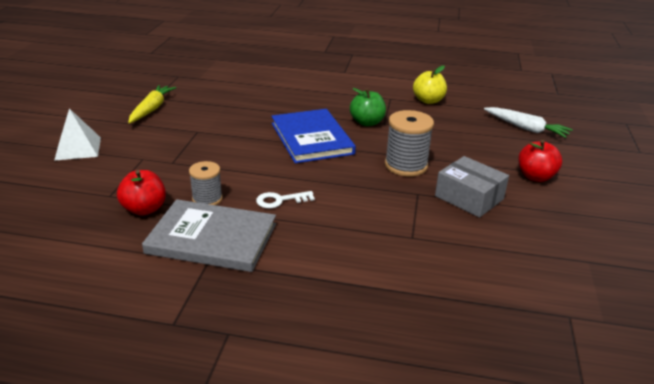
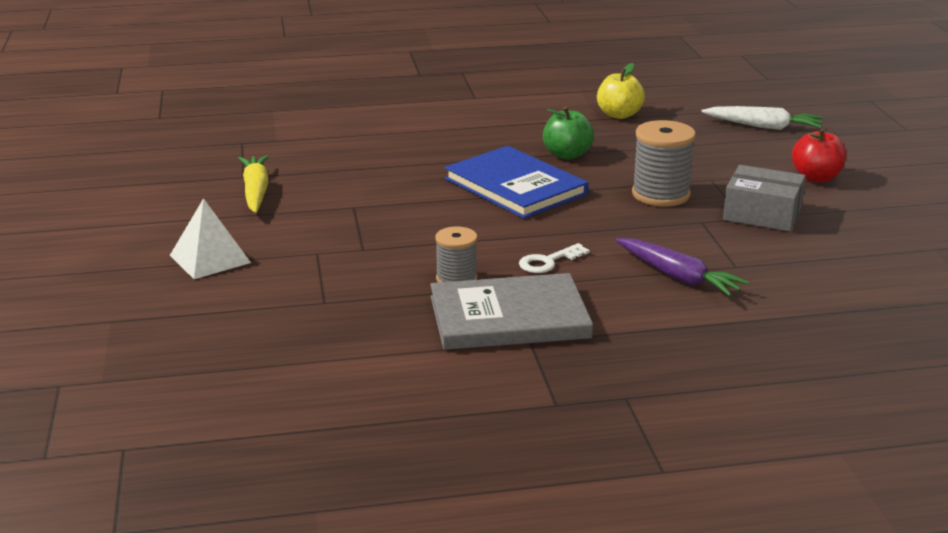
camera: 20 degrees left, 5 degrees down
red apple [117,170,166,216] -> none
none -> purple carrot [615,238,749,296]

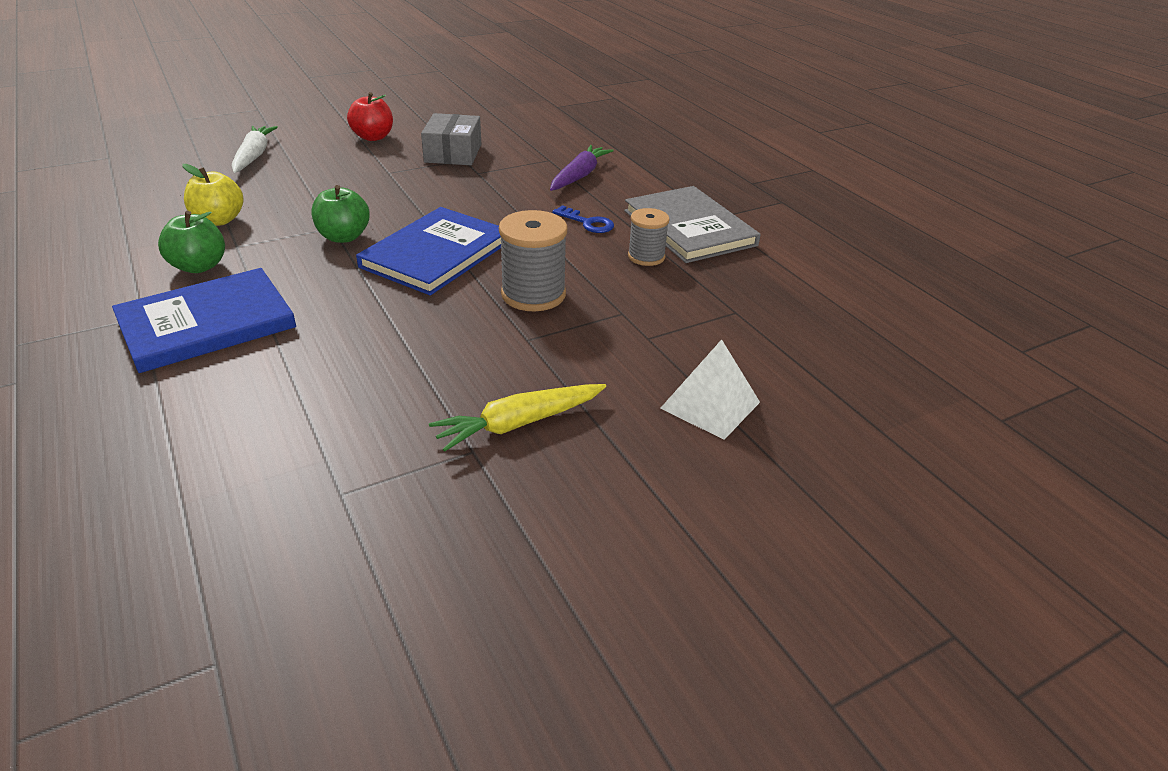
camera: 110 degrees left, 10 degrees up
white key [519,243,590,273] -> blue key [552,205,614,233]
grey spool [632,120,696,207] -> grey spool moved to [499,210,567,311]
none -> blue book [112,268,296,373]
none -> green apple [158,211,225,273]

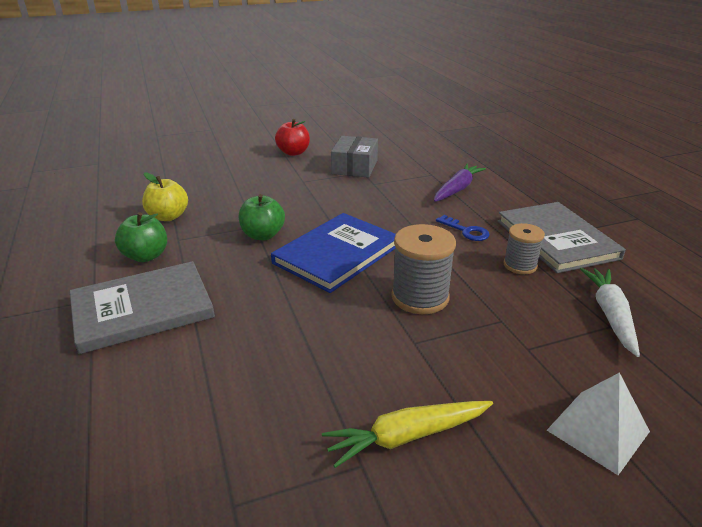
camera: 10 degrees right, 5 degrees down
blue book [112,268,296,373] -> grey book [70,261,215,354]
white carrot [232,126,278,173] -> white carrot moved to [580,268,640,357]

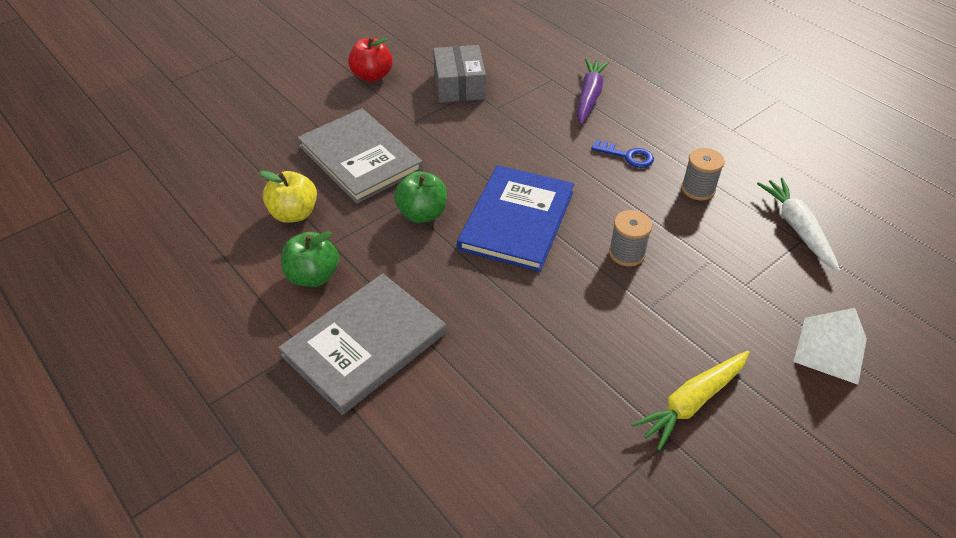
camera: 20 degrees left, 15 degrees up
grey spool [391,224,456,314] -> grey spool [609,210,652,266], size x0.63
grey book [497,202,626,273] -> grey book moved to [297,108,423,204]

